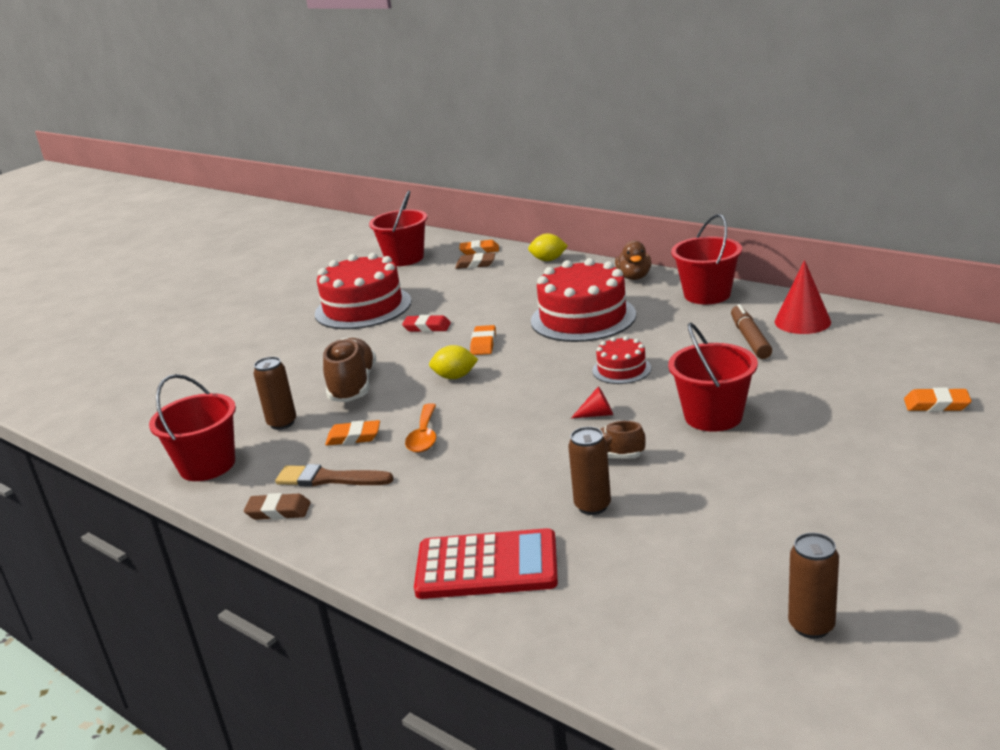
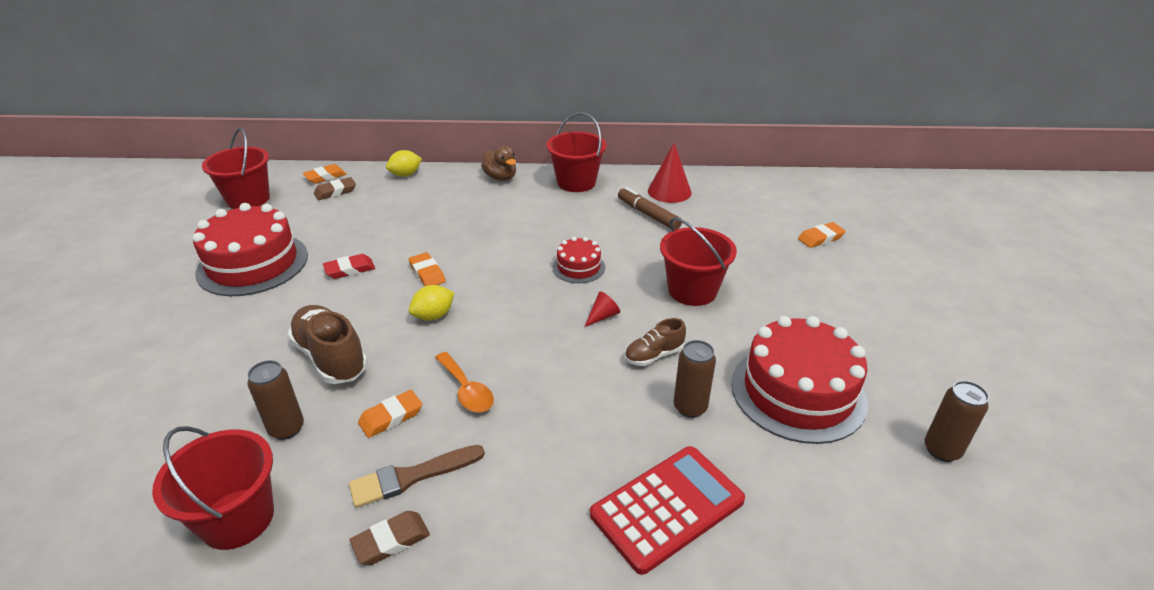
camera: 40 degrees left, 10 degrees up
red cake [531,258,636,342] -> red cake moved to [731,316,868,444]

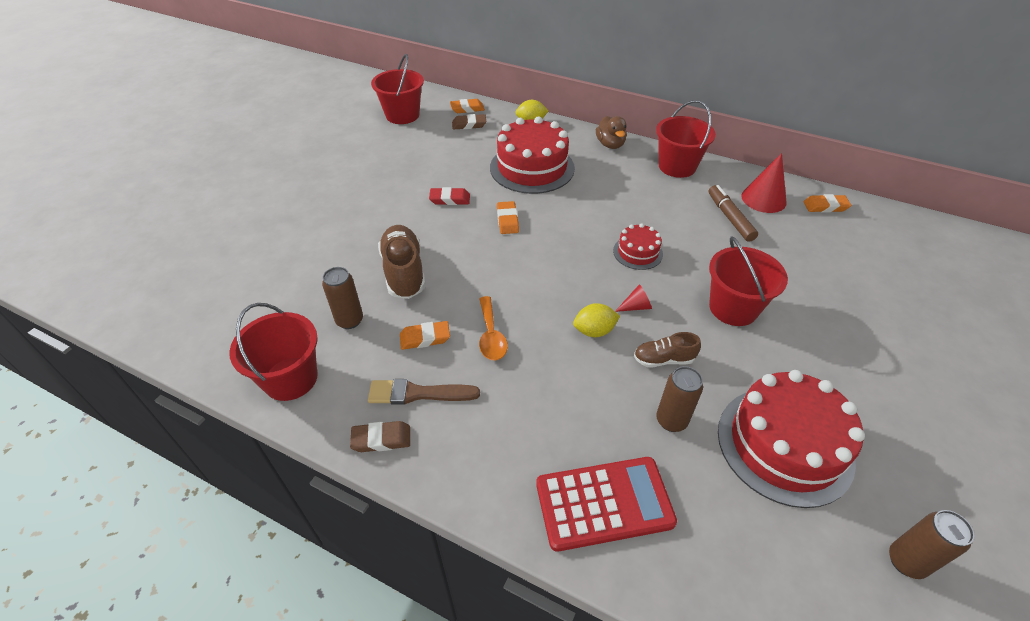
camera: 25 degrees right, 10 degrees up
red cake [193,203,308,296] -> red cake moved to [490,116,575,194]
yellow lemon [409,285,455,321] -> yellow lemon moved to [573,303,620,337]
orange eraser [798,222,846,248] -> orange eraser moved to [803,194,852,212]

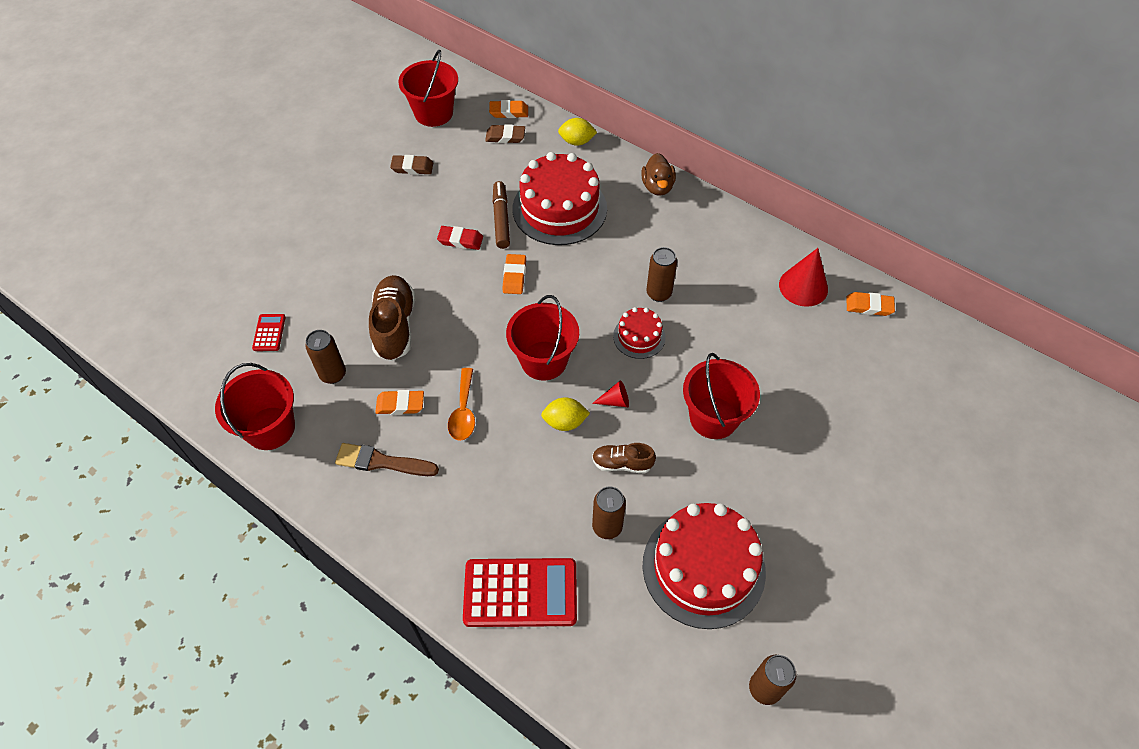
camera: 10 degrees right, 10 degrees up
brown eraser [350,421,410,452] -> brown eraser moved to [390,155,433,175]
red bucket [656,100,716,178] -> red bucket moved to [506,295,579,381]
brown marker [709,185,758,242] -> brown marker moved to [493,181,510,249]
none -> red calculator [252,314,286,351]
none -> brown can [647,247,677,302]

